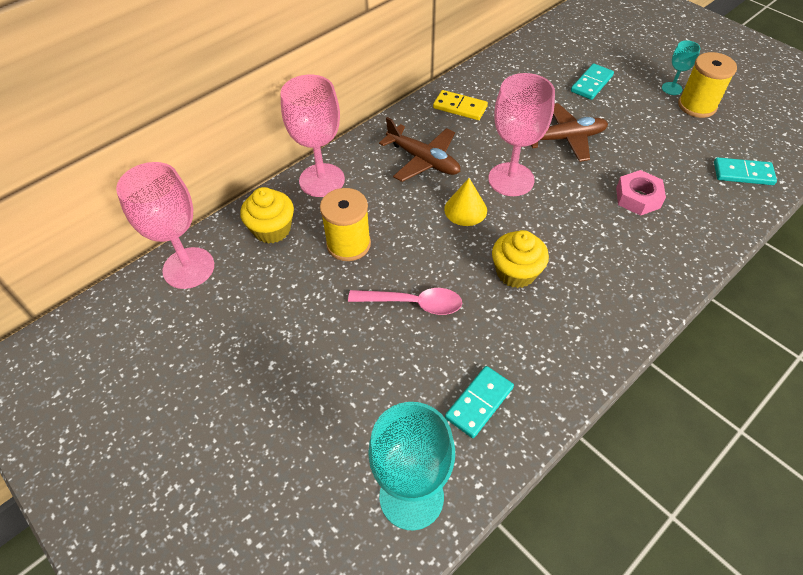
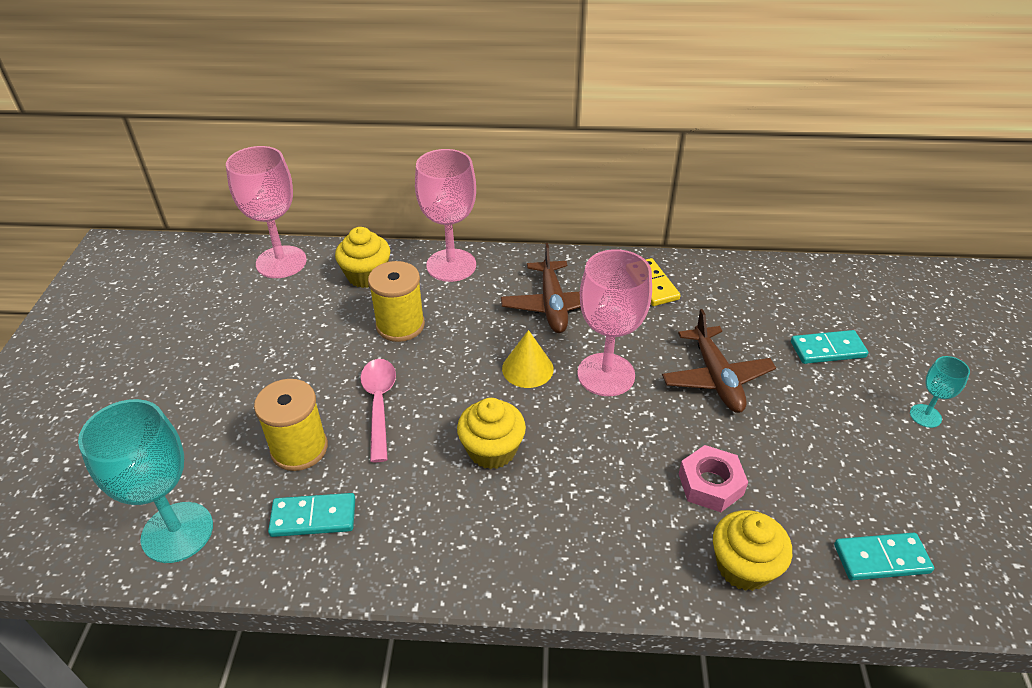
camera: 45 degrees right, 10 degrees down
pink spoon [348,288,462,315] -> pink spoon turned 150 degrees counterclockwise [360,359,396,462]
brown plane [531,103,608,162] -> brown plane turned 45 degrees clockwise [662,309,776,413]
yellow spool [678,52,737,118] -> yellow spool moved to [254,379,328,471]
turquoise domino [714,157,777,185] -> turquoise domino turned 60 degrees counterclockwise [834,533,934,580]
none -> yellow cupcake [713,510,792,591]

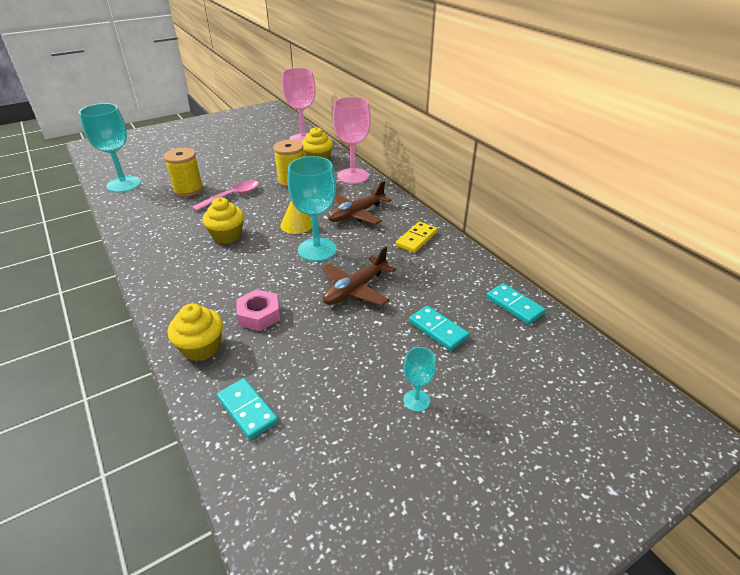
camera: 55 degrees right, 5 degrees down
turquoise domino [268,493,355,537] -> turquoise domino moved to [486,283,546,325]
pink goblet [577,249,652,396] -> turquoise goblet [288,156,337,262]

